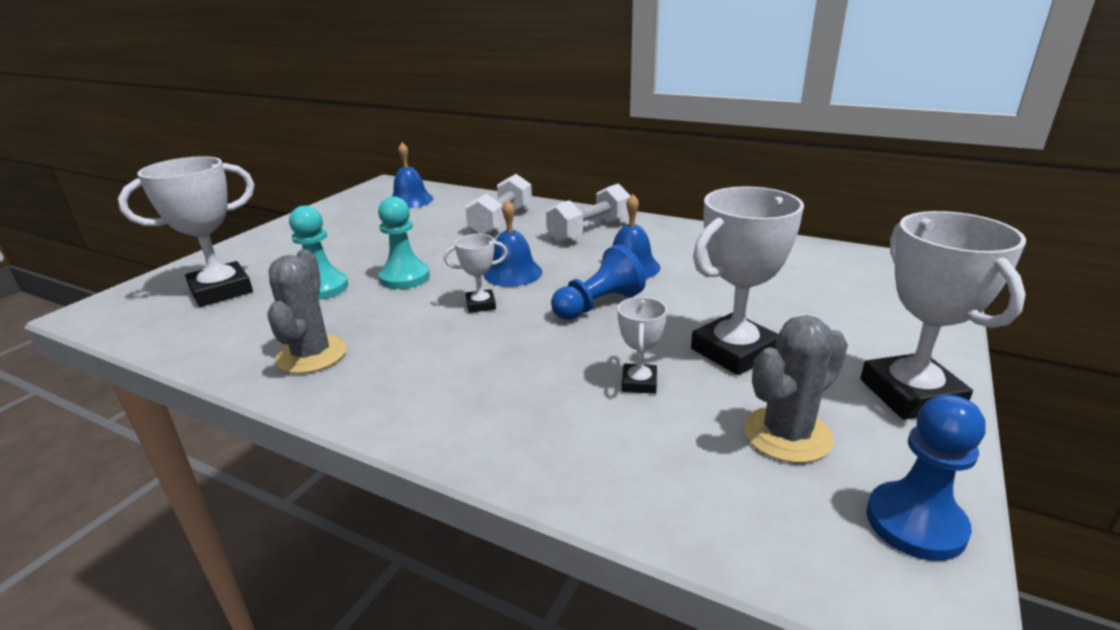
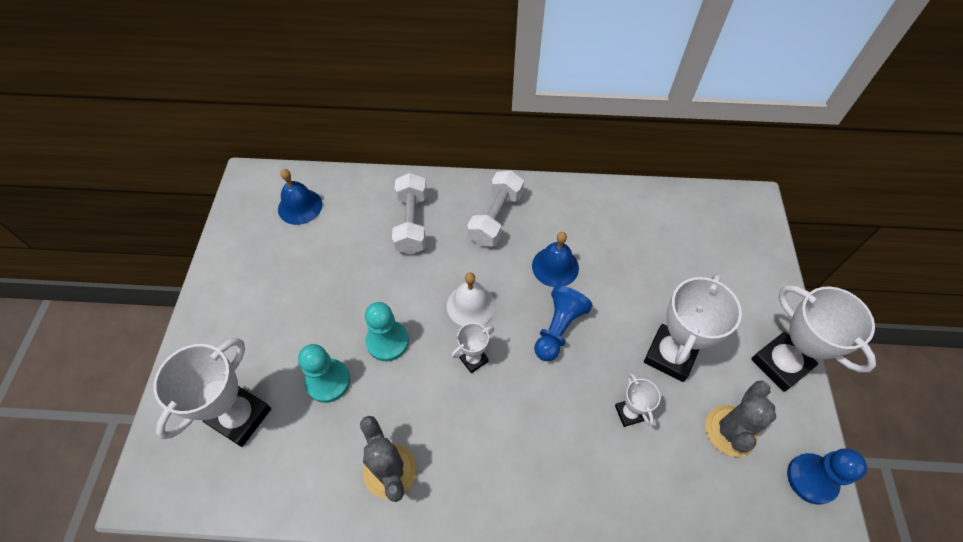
camera: 25 degrees left, 30 degrees up
blue bell [484,200,542,287] -> white bell [447,272,495,326]

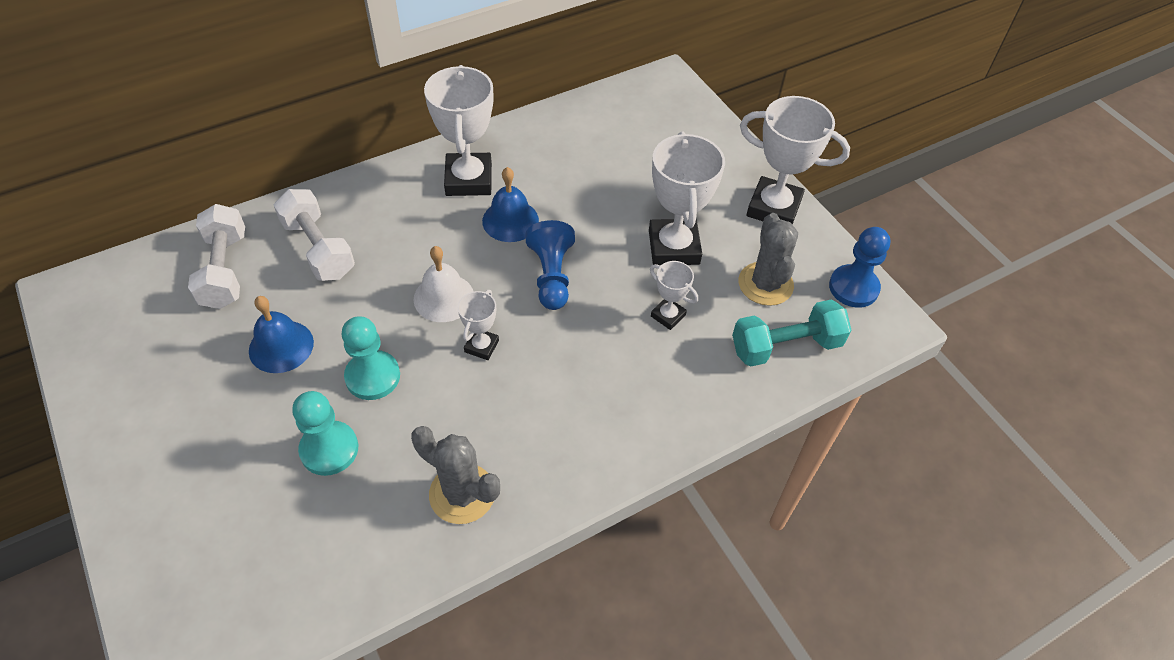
camera: 35 degrees left, 5 degrees down
white trophy [153,338,271,447] -> white trophy moved to [424,65,494,196]
blue bell [278,169,322,225] -> blue bell moved to [249,296,314,373]
white dumbbell [467,170,524,247] -> white dumbbell moved to [188,204,245,309]
none -> turquoise dumbbell [732,300,851,367]

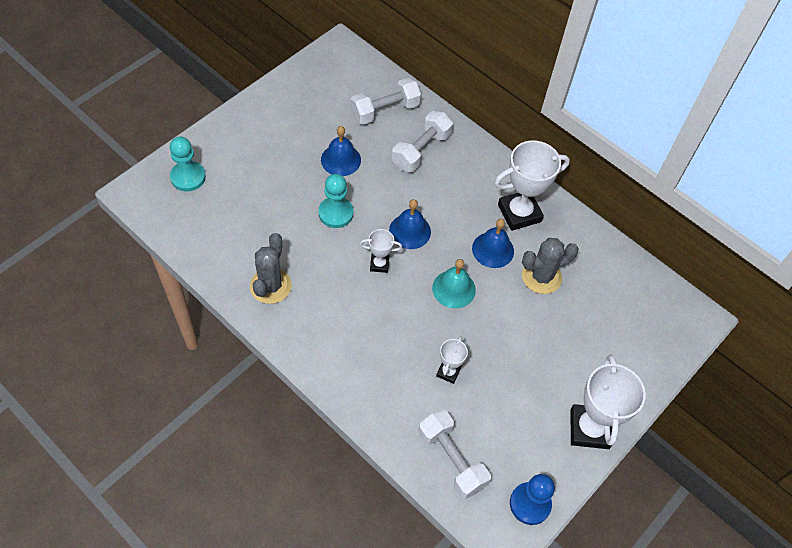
camera: 70 degrees right, 5 degrees up
turquoise pawn [292,391,358,476] -> turquoise pawn moved to [170,137,206,192]
white bell [414,246,474,322] -> blue bell [389,199,431,249]
blue pawn [525,220,575,310] -> turquoise bell [432,259,476,308]
white trophy [649,132,725,265] -> none
turquoise dumbbell [732,300,851,367] -> white dumbbell [418,410,491,499]
grey cactus [739,213,798,306] -> grey cactus moved to [522,238,579,294]

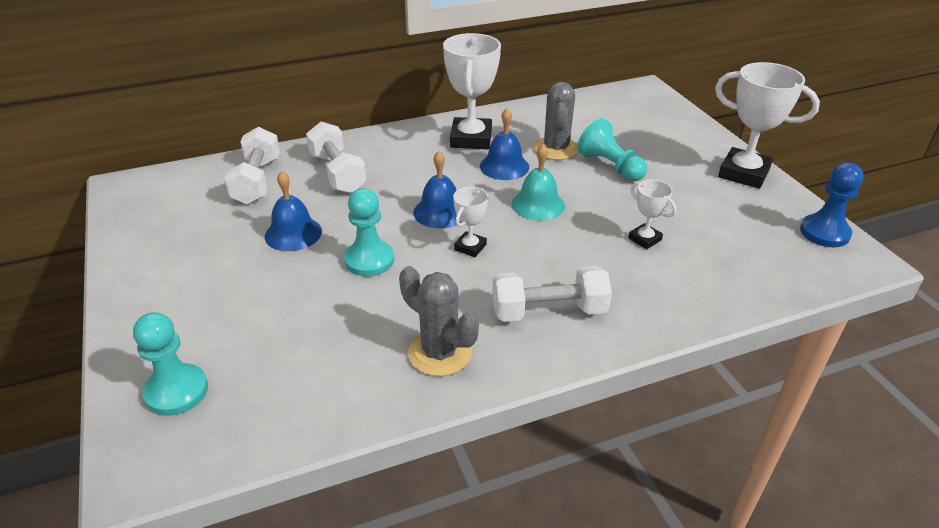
camera: 60 degrees left, 20 degrees down
white dumbbell [418,410,491,499] -> white dumbbell moved to [492,266,612,322]
none -> turquoise pawn [577,118,647,181]

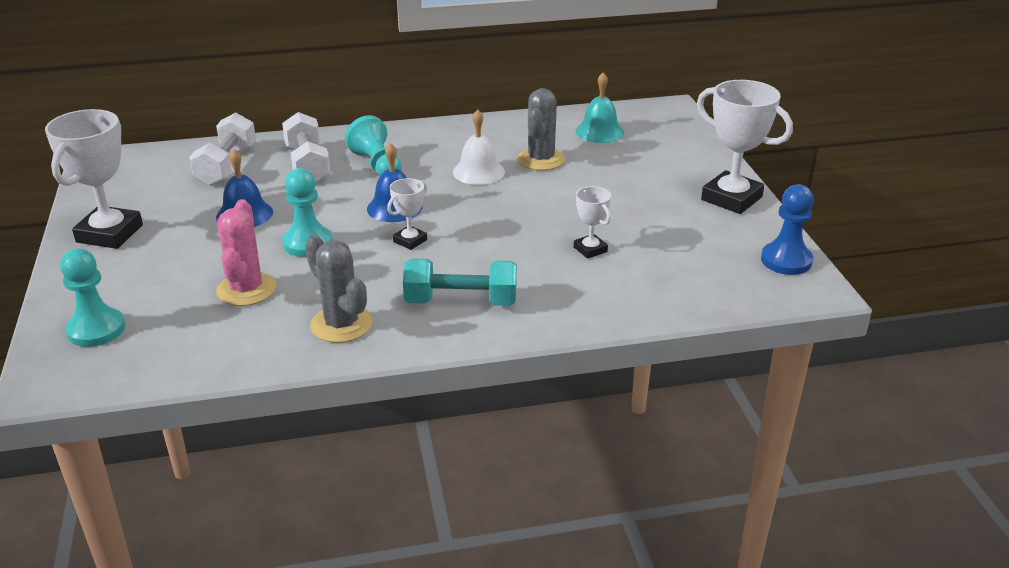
camera: 10 degrees right, 5 degrees down
white trophy [443,33,501,149] -> white trophy moved to [45,109,143,249]
blue bell [480,108,529,180] -> white bell [453,110,505,185]
white dumbbell [492,266,612,322] -> turquoise dumbbell [403,259,517,306]
turquoise bell [512,144,565,221] -> turquoise bell moved to [575,72,624,143]
turquoise pawn [577,118,647,181] -> turquoise pawn moved to [345,115,402,177]
none -> pink cactus [216,199,276,306]

